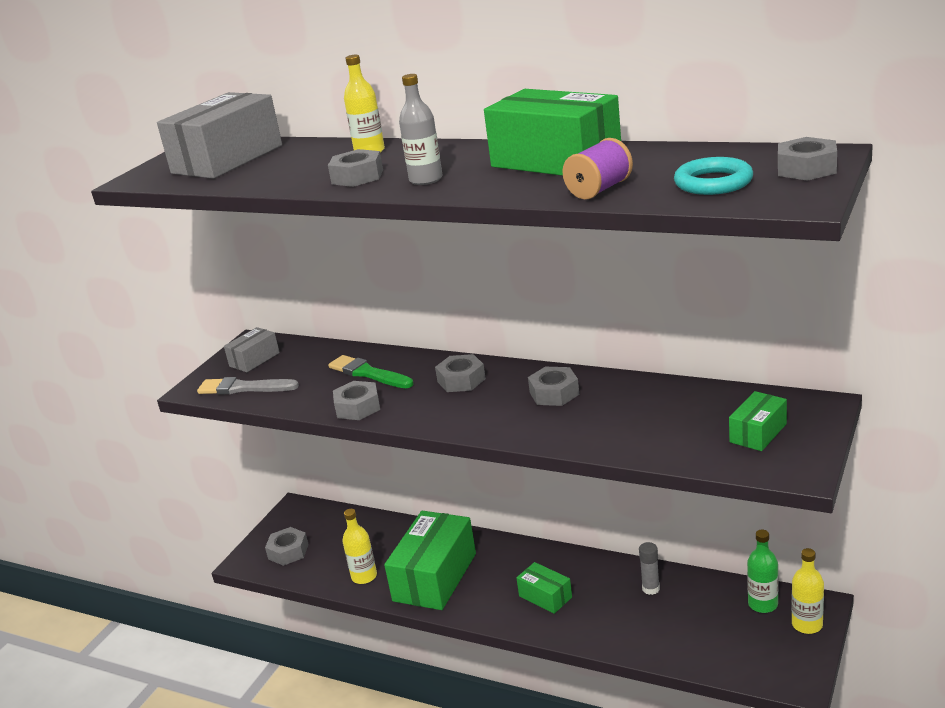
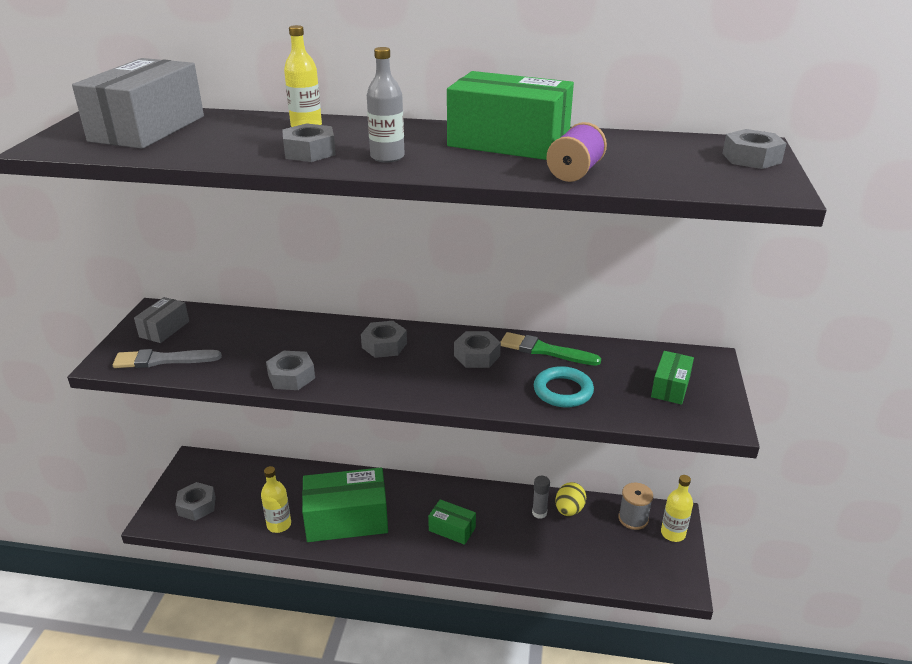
camera: 20 degrees left, 5 degrees up
green brush [328,355,413,388] -> green brush moved to [501,332,601,366]
green box [384,511,476,610] -> green box turned 75 degrees clockwise [302,467,388,542]
turquoise ring [674,157,753,195] -> turquoise ring moved to [534,366,594,408]
green bottle [747,530,778,613] -> grey spool [618,483,653,530]
none -> yellow egg [555,482,586,516]

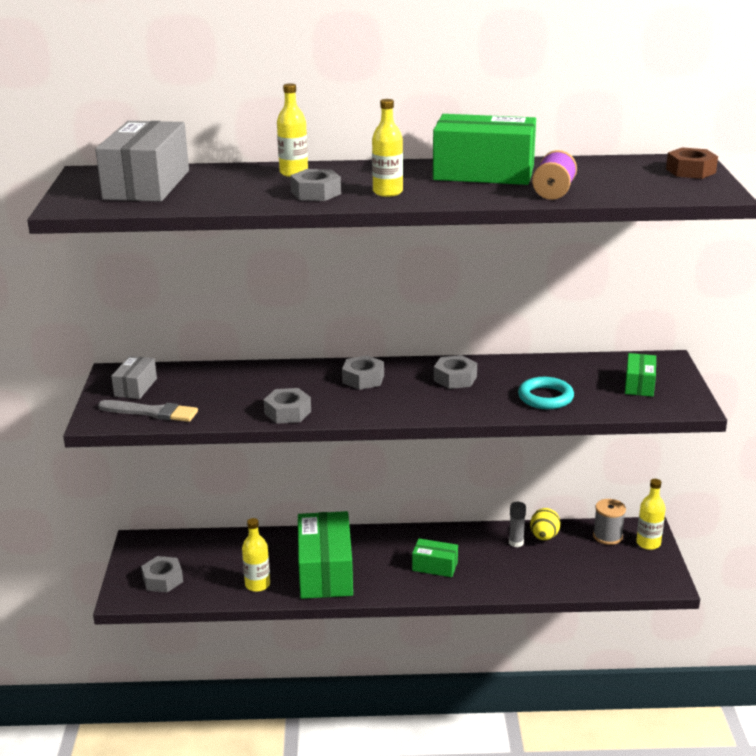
camera: 10 degrees left, 5 degrees down
grey brush [113,349,222,368] -> grey brush turned 150 degrees counterclockwise [98,400,198,422]
green box [302,467,388,542] -> green box turned 75 degrees counterclockwise [298,511,353,599]
grey bottle [367,47,405,162] -> yellow bottle [372,99,403,197]
green brush [501,332,601,366] -> none
grey nut [722,129,787,169] -> brown nut [666,147,718,179]

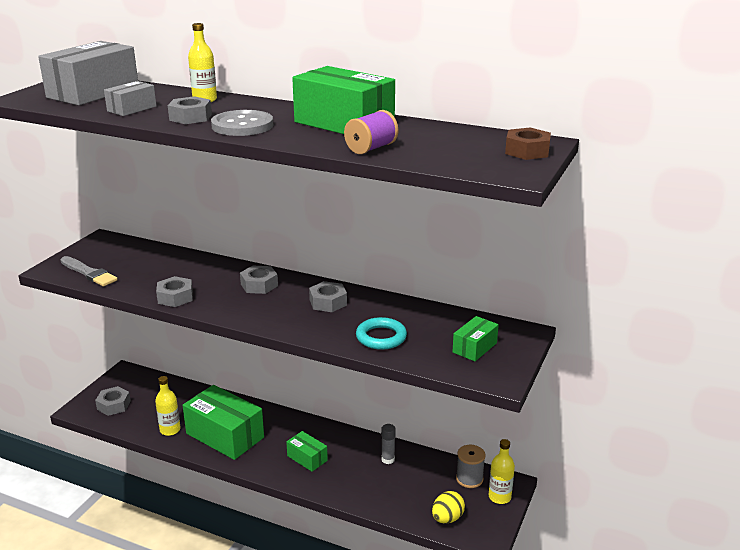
camera: 25 degrees right, 0 degrees up
grey box [111,356,157,399] -> grey box moved to [104,81,156,116]
green box [298,511,353,599] -> green box turned 75 degrees counterclockwise [183,385,264,460]
yellow bottle [372,99,403,197] -> grey button [211,110,273,136]
yellow egg [530,508,561,540] -> yellow egg moved to [432,491,465,524]

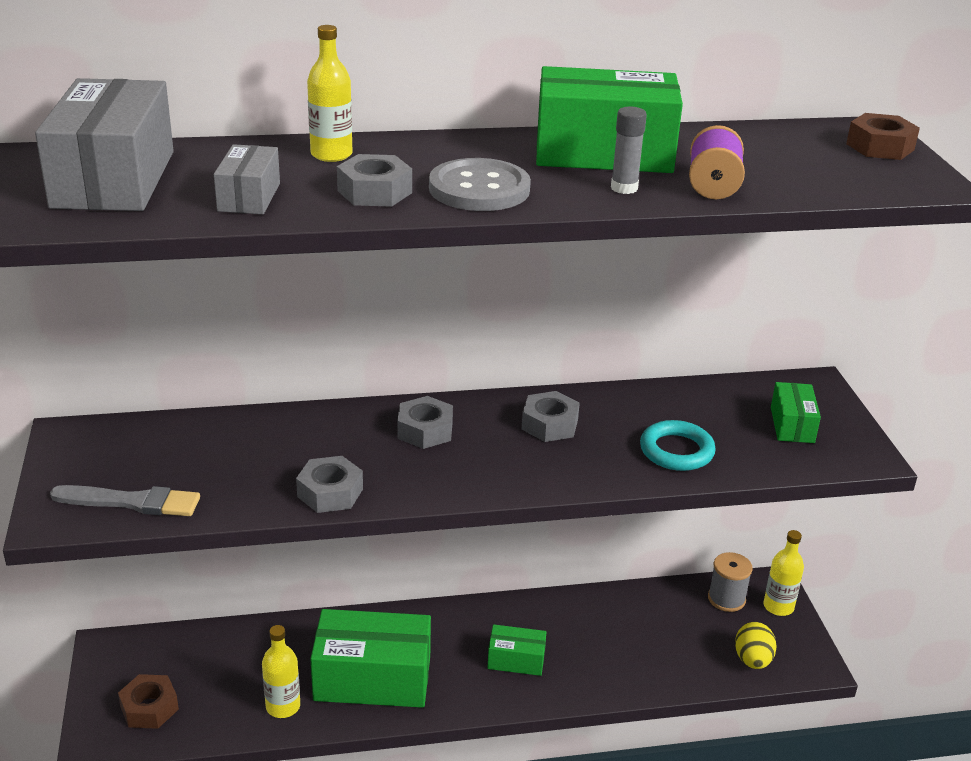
camera: 35 degrees left, 5 degrees up
grey nut [95,386,131,416] -> brown nut [118,674,179,729]
grey glue stick [381,424,396,464] -> grey glue stick moved to [611,107,647,194]

